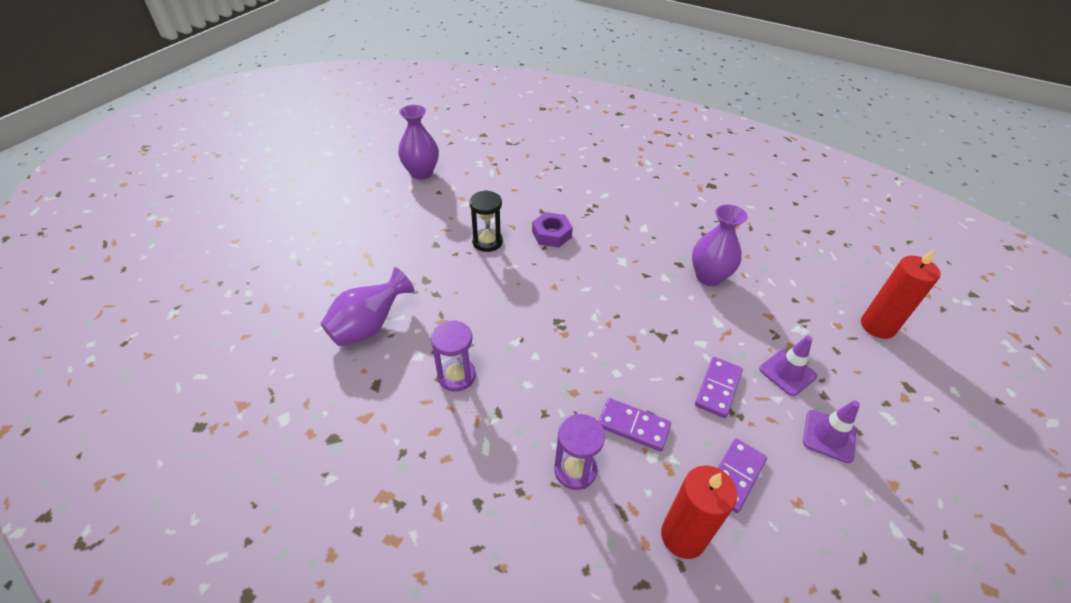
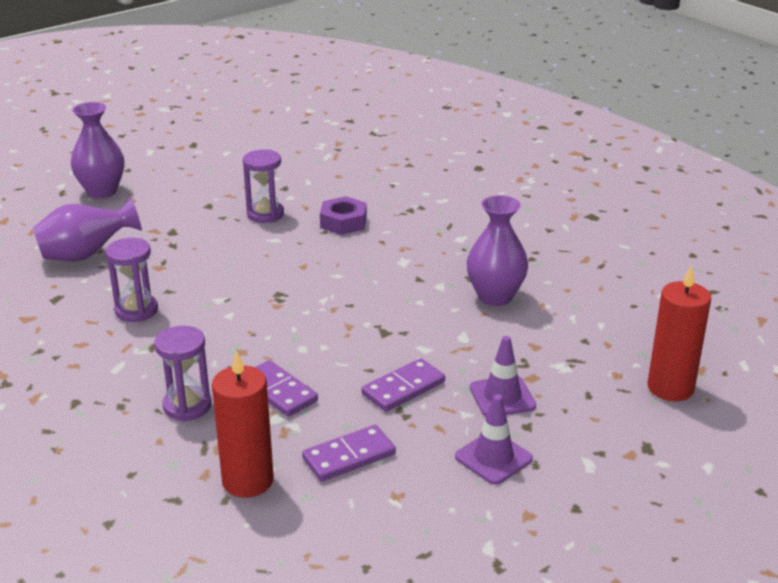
camera: 25 degrees right, 15 degrees down
purple vase [398,105,439,180] -> purple vase moved to [71,102,124,198]
black hourglass [469,190,503,252] -> purple hourglass [243,150,284,223]

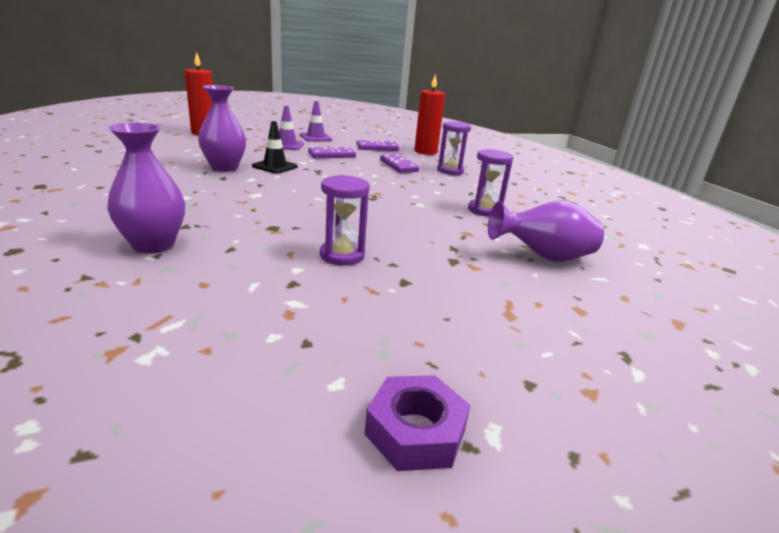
camera: 165 degrees left, 5 degrees down
purple vase [71,102,124,198] -> purple vase moved to [107,123,185,254]
purple nut [320,196,367,235] -> purple nut moved to [365,375,471,471]
none -> black traffic cone [252,121,298,174]

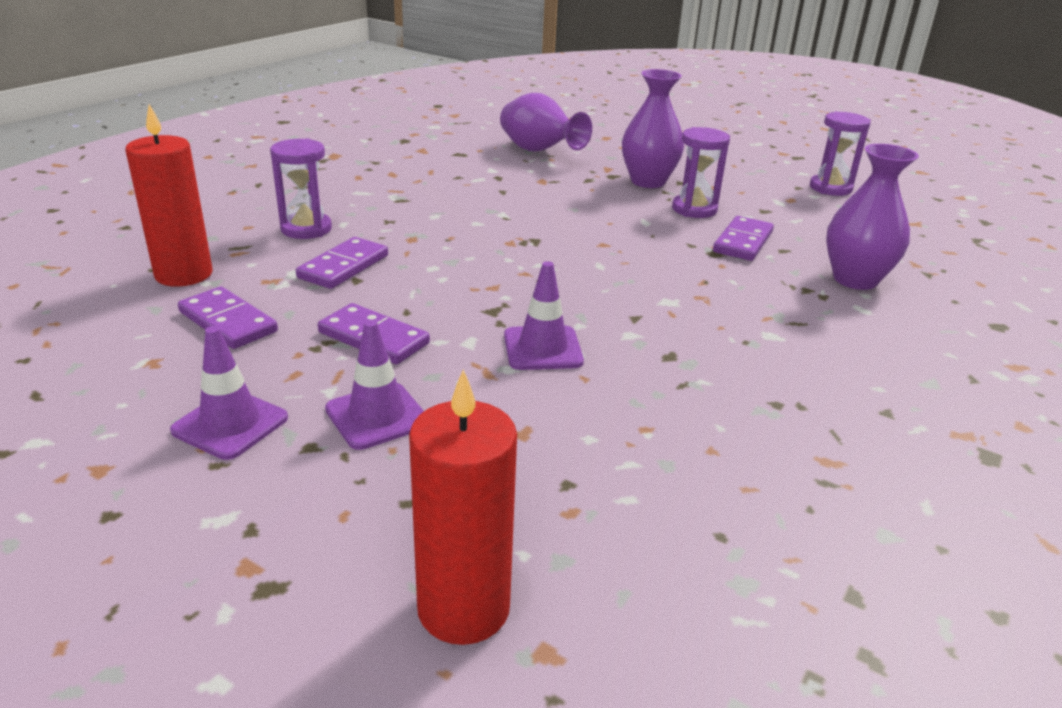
camera: 125 degrees left, 5 degrees up
purple vase [198,85,246,172] -> purple vase moved to [622,69,684,188]
black traffic cone [252,121,298,174] -> purple traffic cone [504,261,584,370]
purple nut [365,375,471,471] -> none
purple hourglass [468,149,513,217] -> purple hourglass moved to [810,111,871,196]
none -> purple domino [713,216,774,261]

